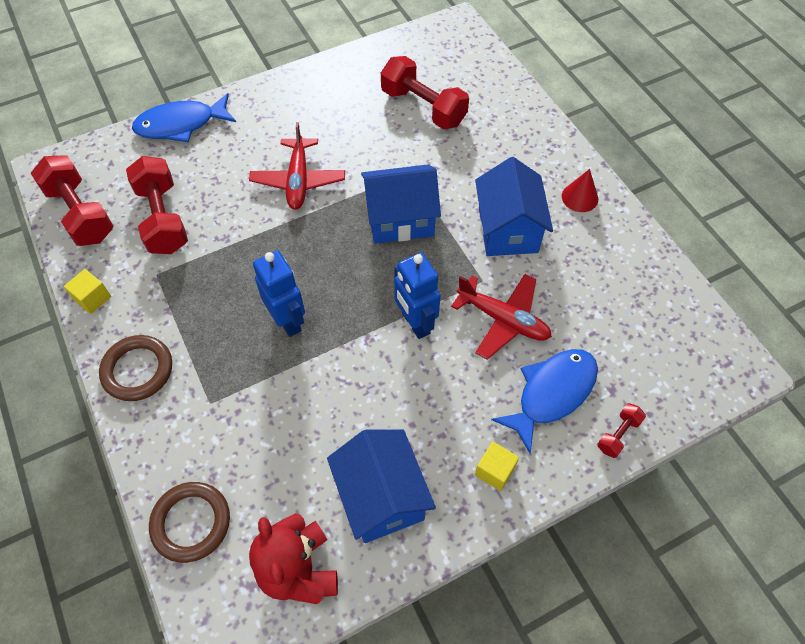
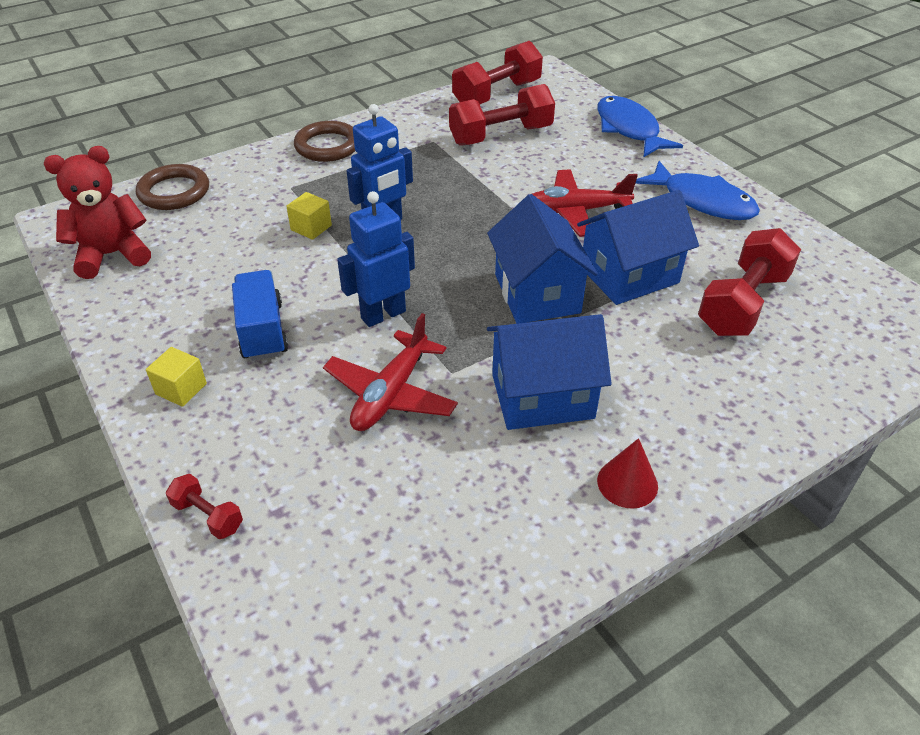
camera: 85 degrees right, 15 degrees down
yellow cube [64,269,111,314] -> yellow cube moved to [286,192,332,240]
blue house [327,430,436,543] -> blue house moved to [577,190,699,305]
blue fish [491,349,598,454] -> blue fish moved to [635,161,760,220]
none -> blue truck [232,270,288,361]

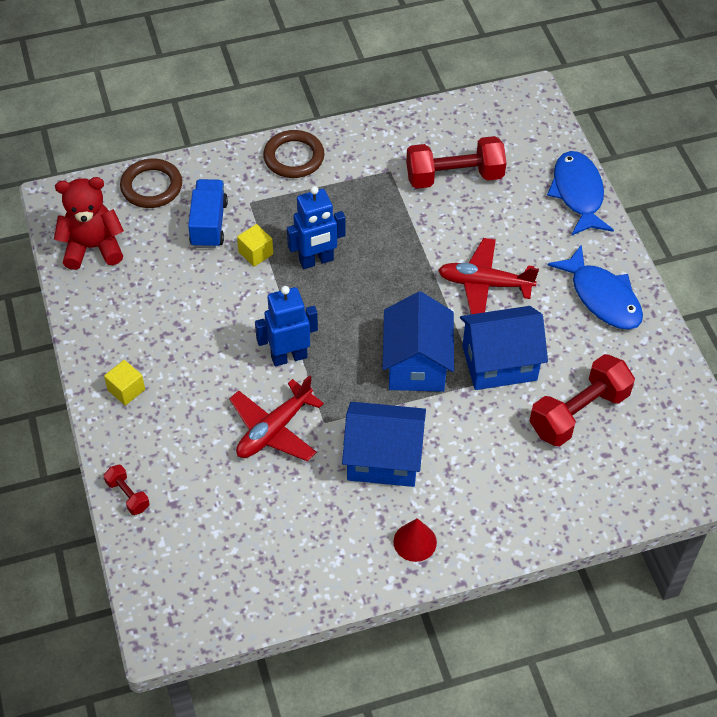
camera: 15 degrees right, 10 degrees up
blue truck [232,270,288,361] -> blue truck moved to [188,179,228,248]
red dumbbell [452,41,543,104] -> none

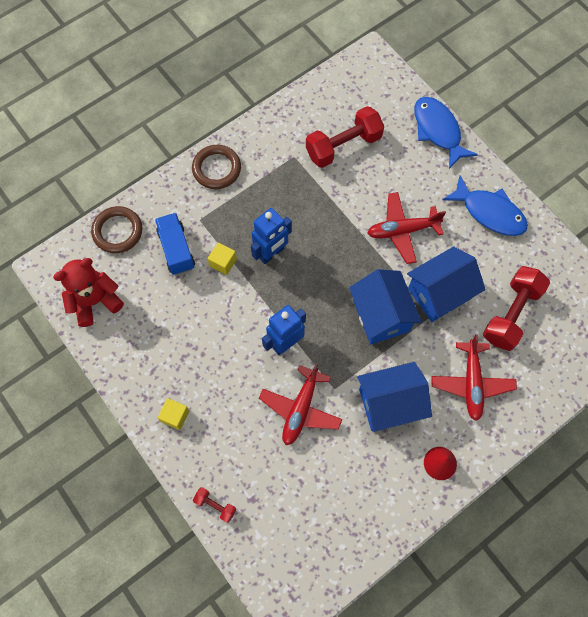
camera: 20 degrees left, 15 degrees up
none -> red plane [431,334,517,421]

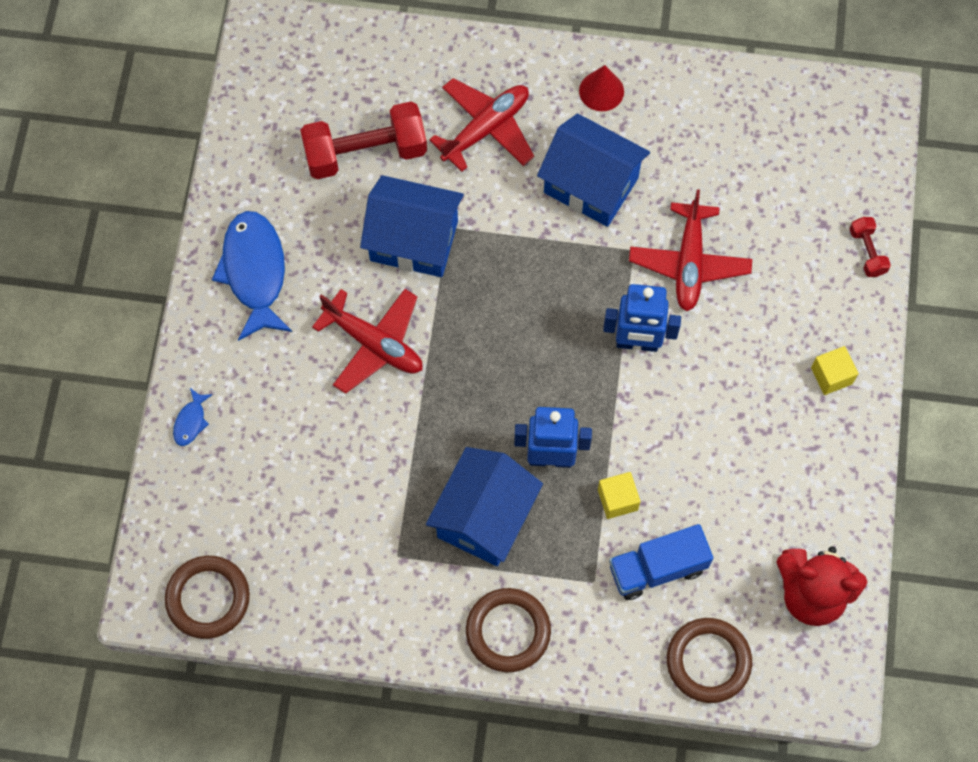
camera: 135 degrees left, 0 degrees up
blue truck [155,213,195,275] -> blue truck turned 45 degrees clockwise [609,524,713,600]
red plane [259,363,342,445] -> red plane turned 120 degrees clockwise [629,189,752,311]
red dumbbell [306,106,384,168] -> none
blue house [349,269,422,345] -> blue house moved to [426,447,543,566]
blue fish [414,97,478,169] -> blue fish [173,388,213,446], size x0.43
none -> brown ring [165,556,250,639]

